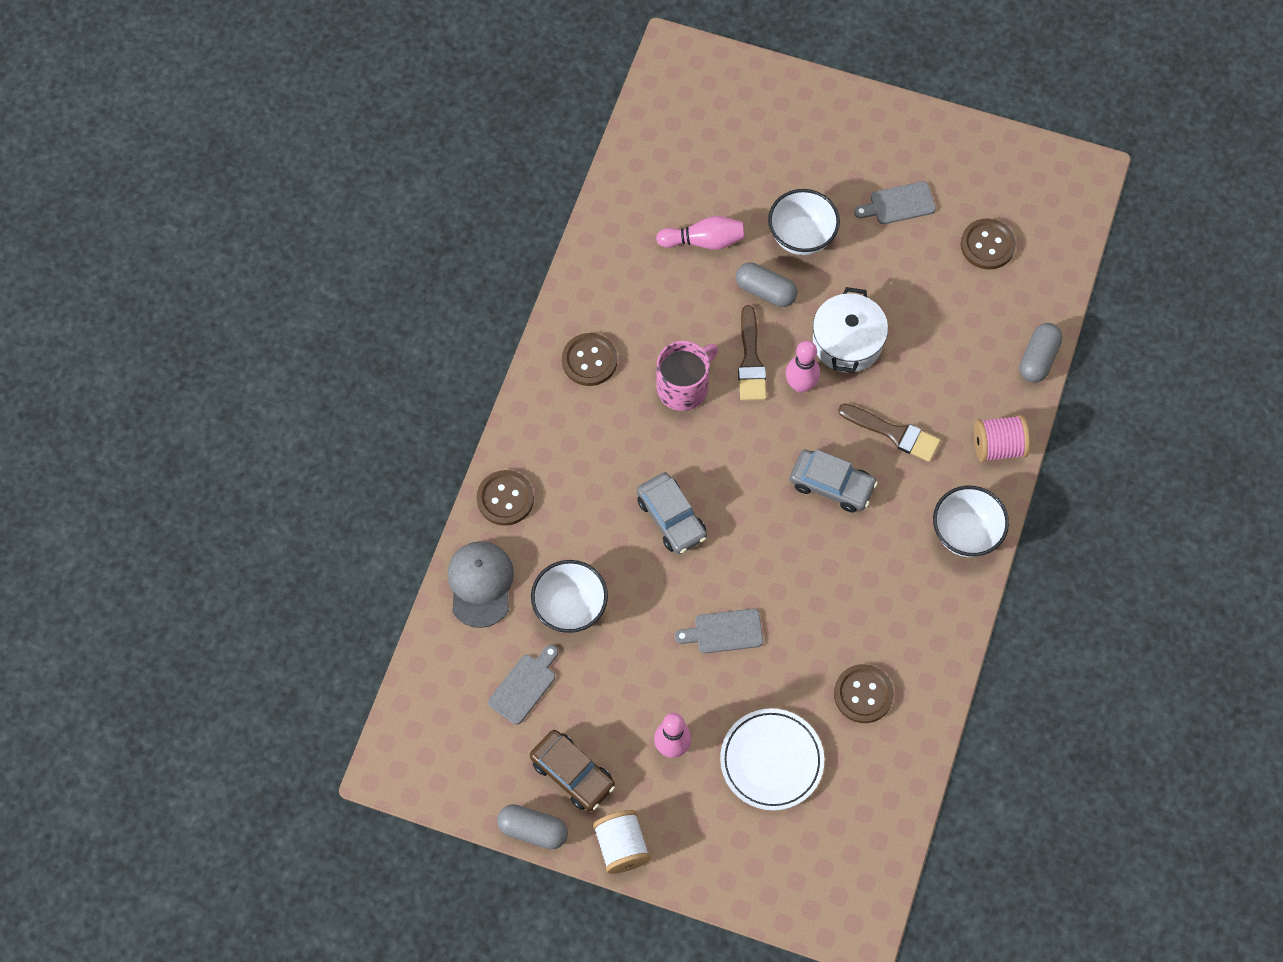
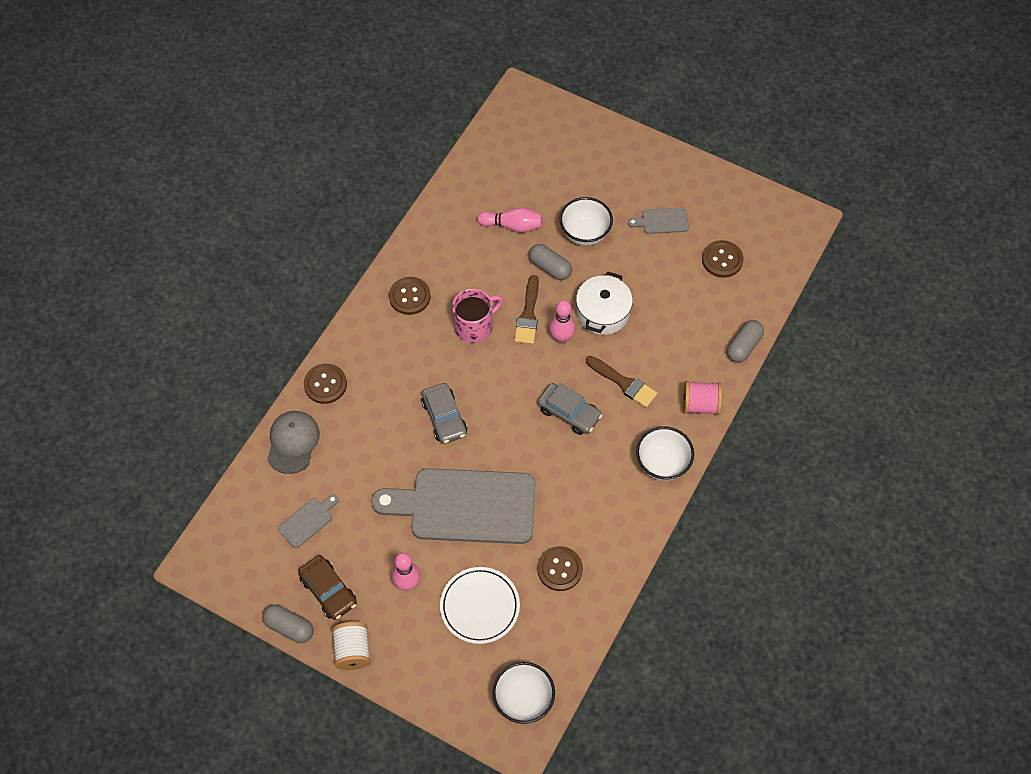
camera: 10 degrees right, 5 degrees down
white bowl [531,560,608,633] -> white bowl moved to [492,662,555,724]
grey cutting board [675,609,763,654] -> grey cutting board [371,468,535,544], size x2.45

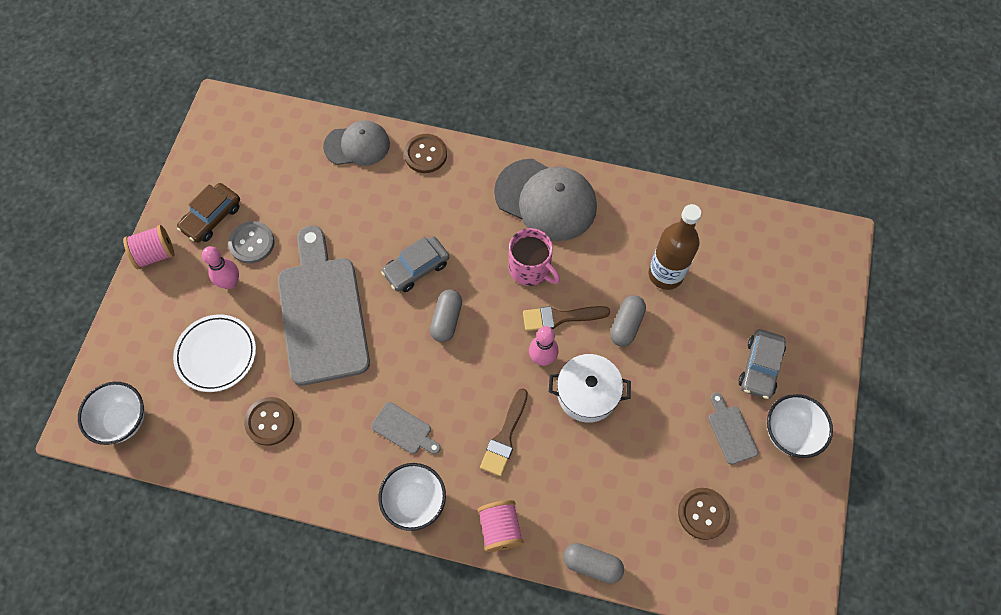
camera: 75 degrees right, 5 degrees up
grey capsule [262,604,314,643] -> grey capsule moved to [430,289,462,342]
grey cutting board [278,494,339,548] -> grey cutting board moved to [371,402,441,454]
white spool [332,622,371,670] -> pink spool [123,225,174,269]
brown button [389,277,430,315] -> grey cap [494,159,597,241]
pink bowling pin [477,208,543,233] -> brown bottle [649,204,702,290]
grey car [538,383,602,435] -> grey car moved to [739,329,786,399]
white bowl [559,197,613,246] -> white bowl moved to [767,394,833,458]
none -> grey button [228,221,275,264]

